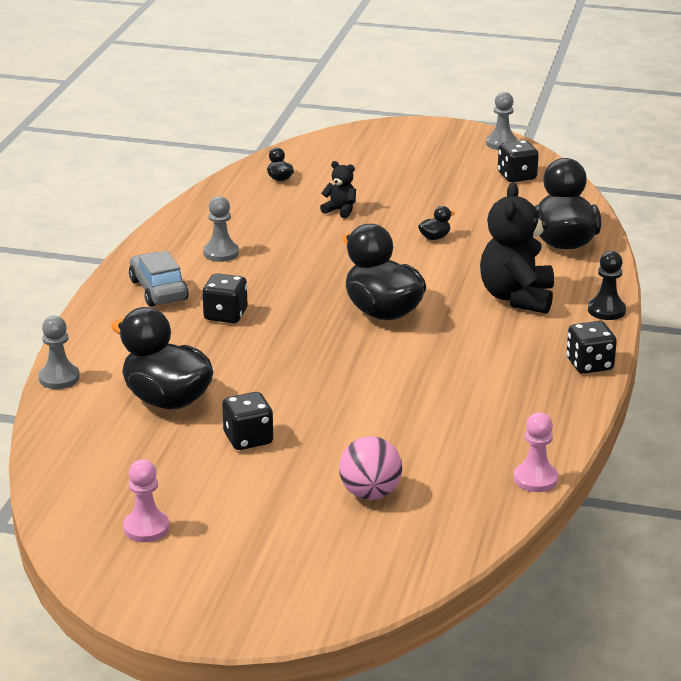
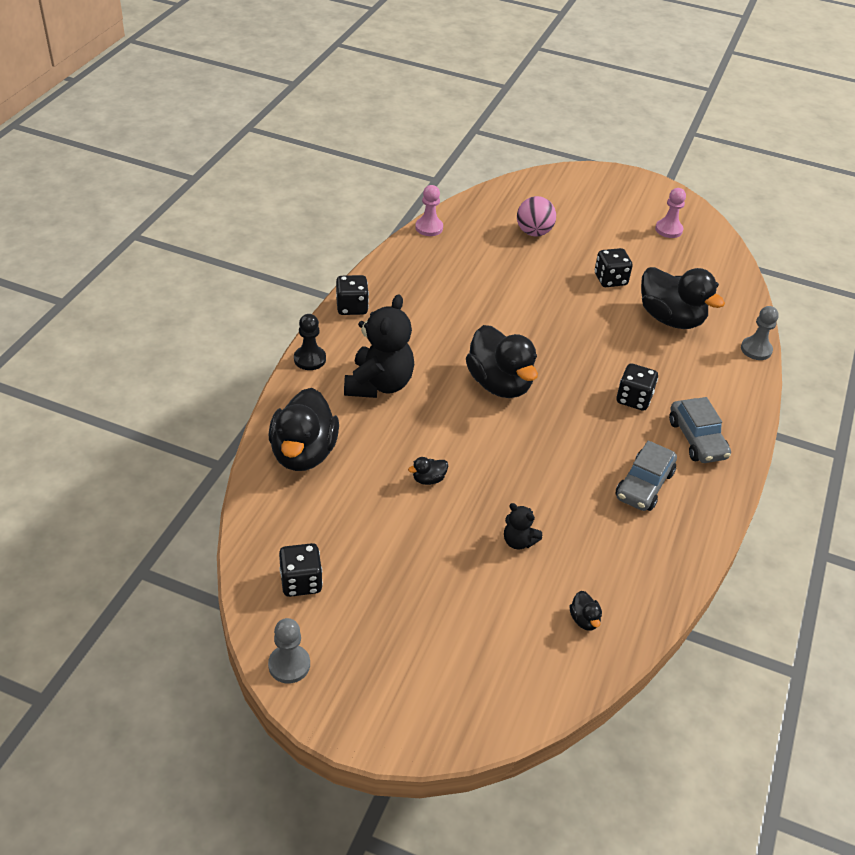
camera: 175 degrees left, 15 degrees up
grey pawn [203,196,239,262] -> grey car [616,440,677,511]

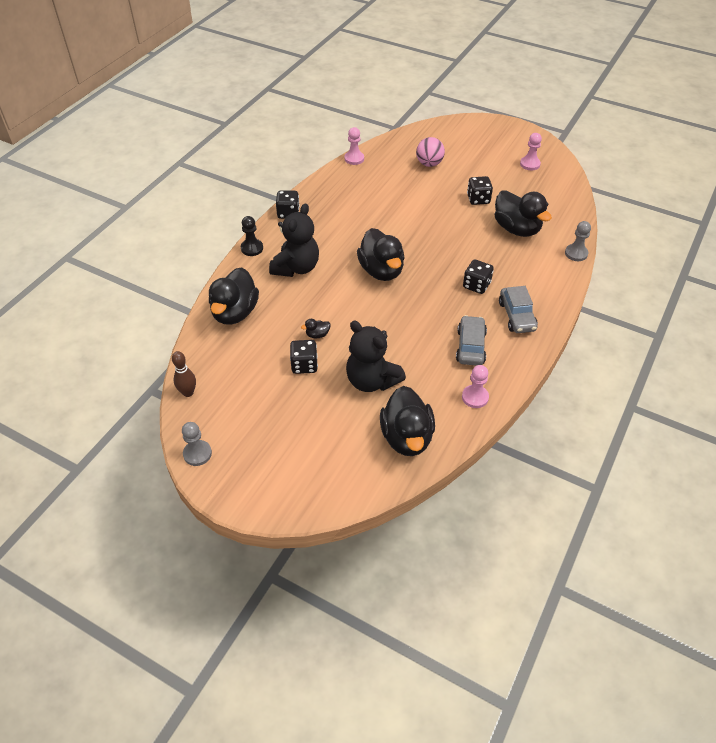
camera: 10 degrees right, 5 degrees up
black dice [279,543,323,597] -> black dice moved to [290,340,318,374]
black teddy bear [504,503,542,549] -> black teddy bear [346,321,406,392], size x2.09
black duck [570,591,602,631] -> black duck [380,386,435,456], size x2.49
grey car [616,440,677,511] -> grey car turned 150 degrees clockwise [456,315,487,366]
none -> brown bowling pin [172,351,196,397]
none -> pink pawn [462,365,489,408]

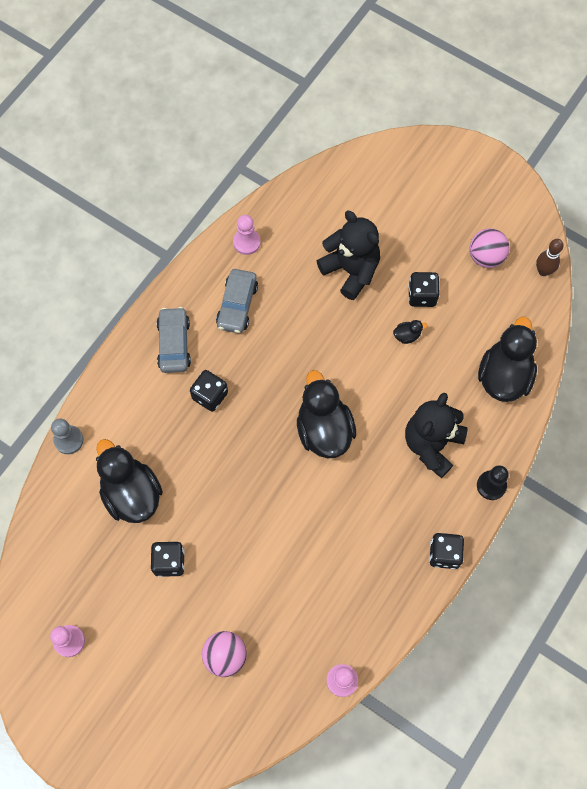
camera: 175 degrees left, 20 degrees up
grey pawn [182,422,212,466] -> none
black duck [380,386,435,456] -> none
none -> pink ball [470,228,510,268]

